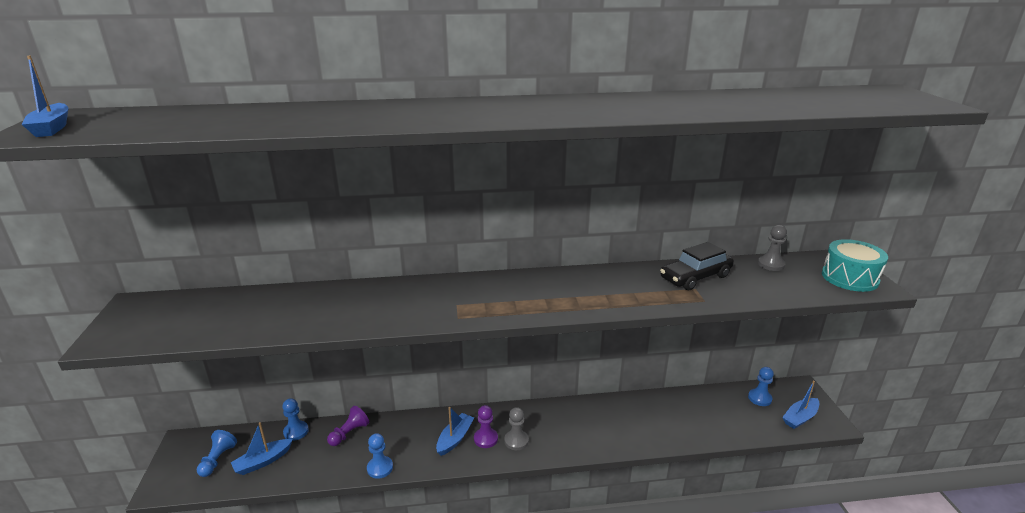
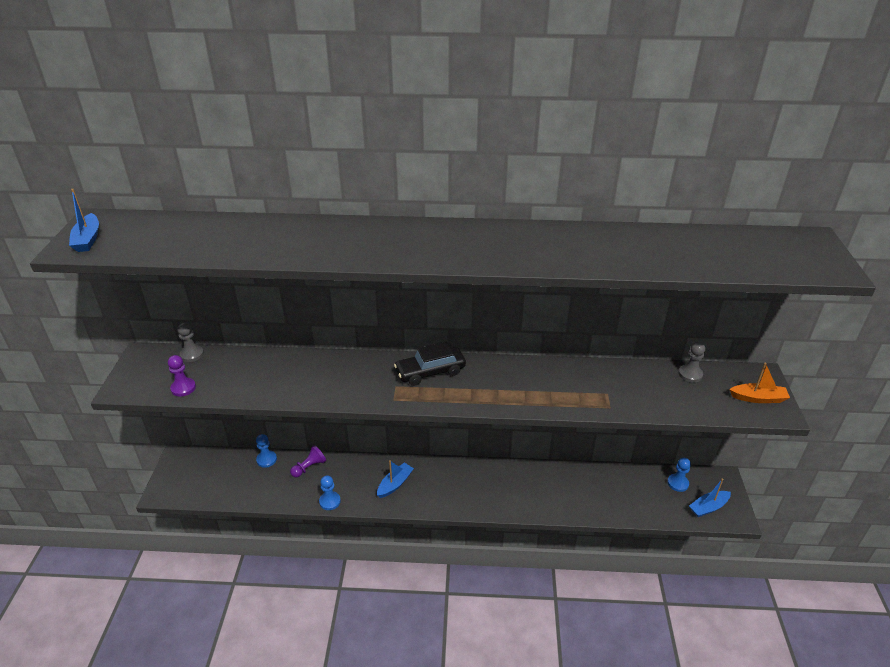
camera: 10 degrees right, 10 degrees up
blue pawn [197,430,237,477] -> none
blue boat [231,422,293,475] -> none
purple pawn [474,405,498,448] -> purple pawn moved to [168,355,196,397]
grey pawn [504,407,529,450] -> grey pawn moved to [177,322,204,362]
black car [660,242,734,290] -> black car moved to [394,342,466,386]
turquoise drum [822,239,888,292] -> orange boat [729,362,790,403]

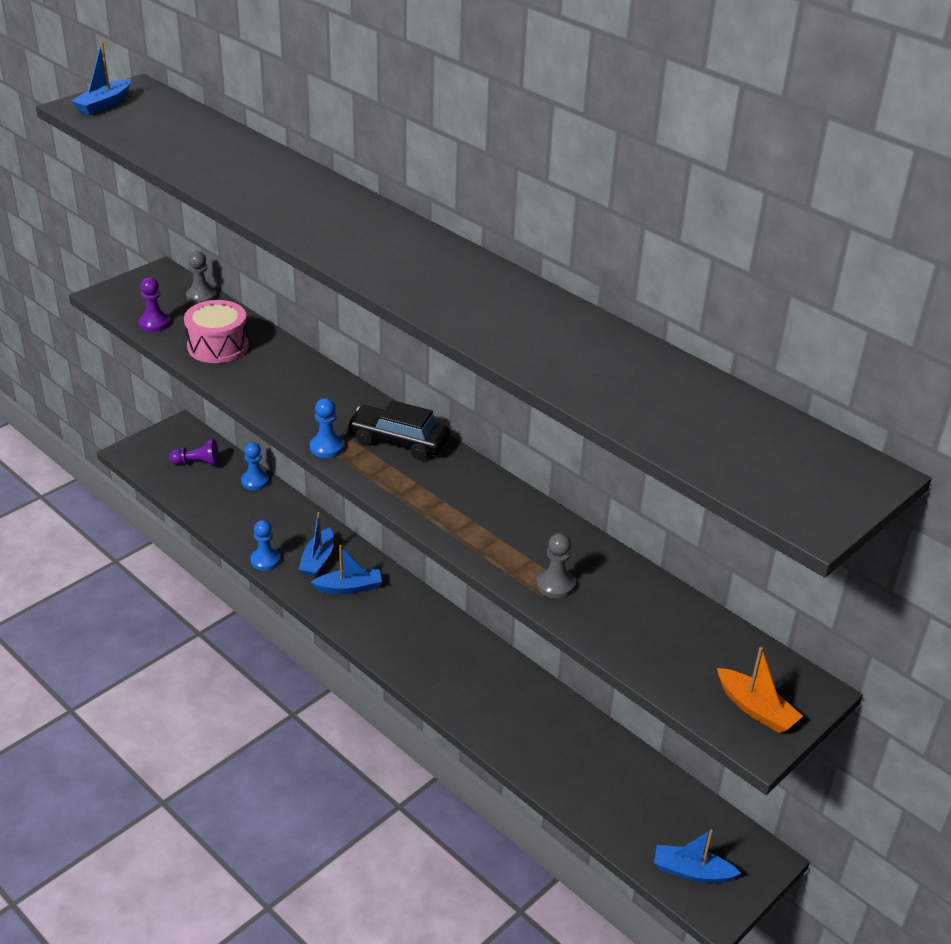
camera: 40 degrees right, 0 degrees up
purple pawn [290,445,326,477] -> purple pawn moved to [169,439,219,466]
blue pawn [667,458,691,492] -> blue pawn moved to [310,398,344,458]
grey pawn [678,342,705,382] -> grey pawn moved to [537,533,575,598]
none -> pink drum [184,300,249,363]
none -> blue boat [299,512,334,577]

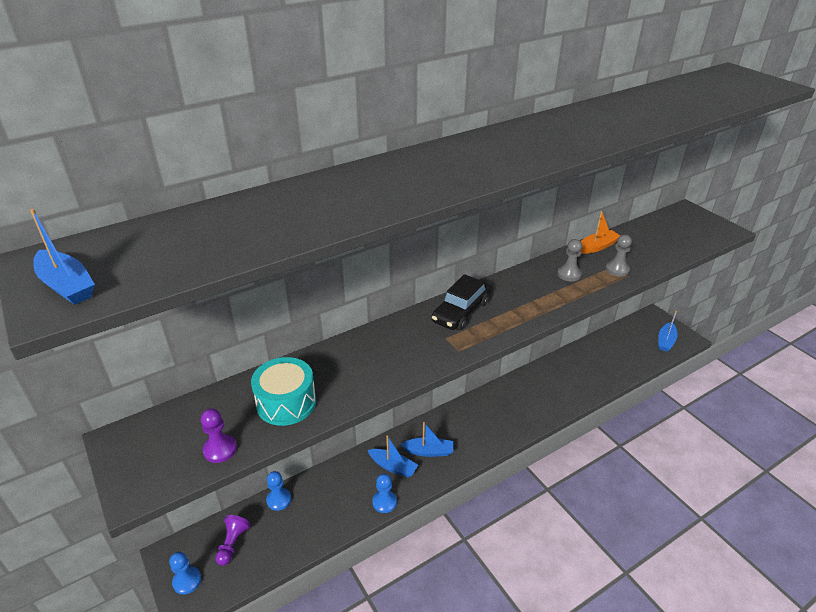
camera: 75 degrees left, 0 degrees up
pink drum [184,300,249,363] -> turquoise drum [251,357,316,426]
grey pawn [186,251,216,304] -> grey pawn moved to [557,239,582,282]
blue pawn [310,398,344,458] -> blue pawn moved to [169,552,201,595]
blue boat [311,545,382,594] -> blue boat turned 90 degrees clockwise [400,422,453,457]
orange boat [717,647,803,733] -> orange boat moved to [581,211,621,254]

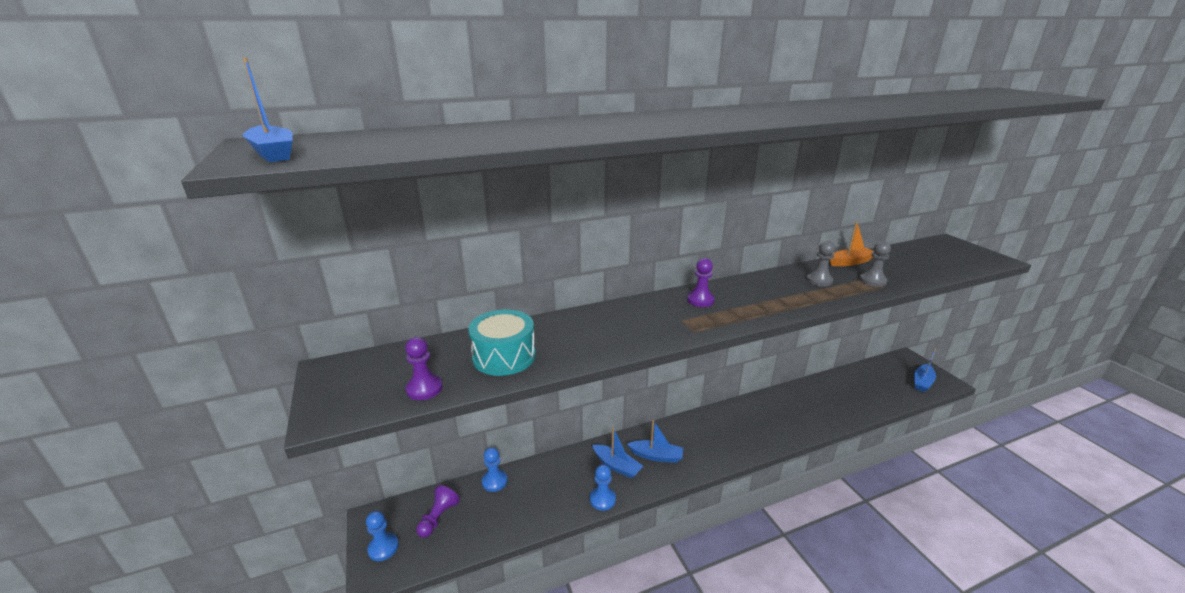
camera: 10 degrees right, 10 degrees down
black car [432,274,491,330] -> purple pawn [687,258,715,307]

